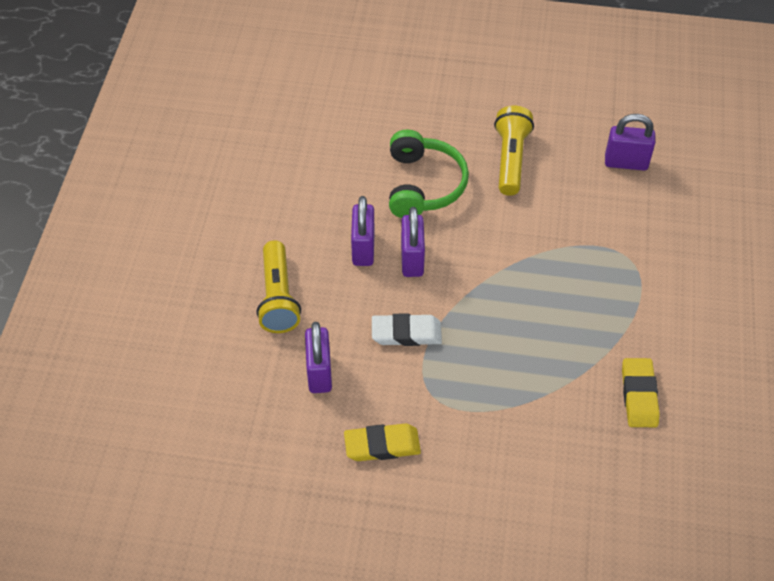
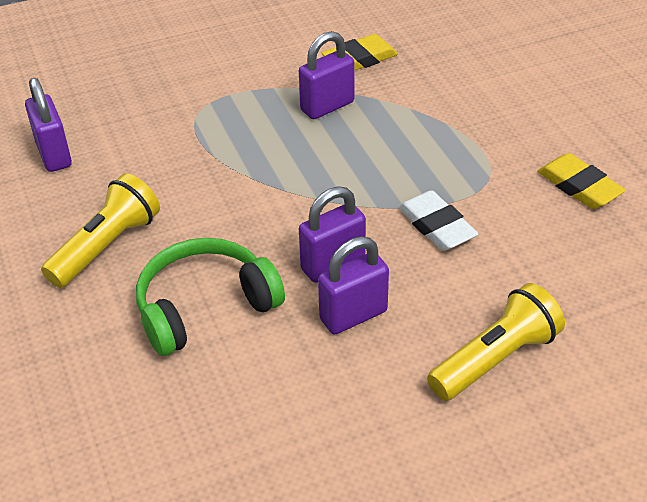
camera: 120 degrees left, 10 degrees down
purple padlock [305,322,332,393] -> purple padlock moved to [299,31,355,119]
yellow flashlight [494,106,534,196] -> yellow flashlight turned 150 degrees clockwise [41,173,160,288]

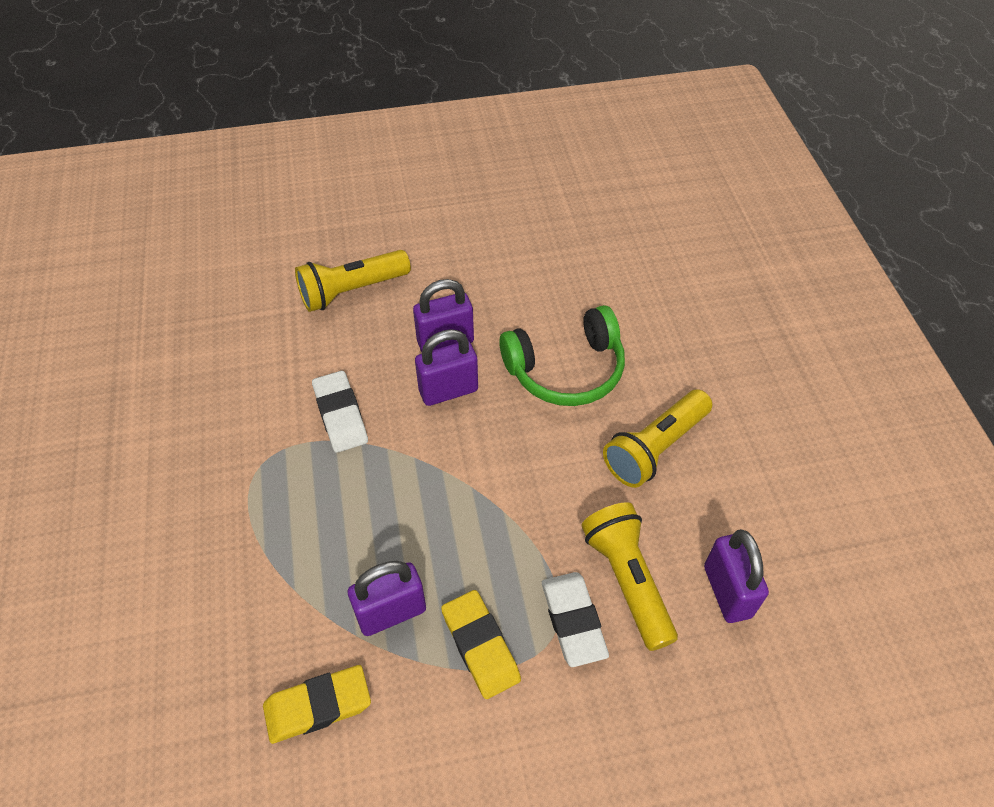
camera: 170 degrees left, 10 degrees up
yellow eraser [537,153,626,209] -> yellow eraser moved to [441,590,521,699]
none -> white eraser [542,572,609,667]
none -> yellow flashlight [582,502,678,651]

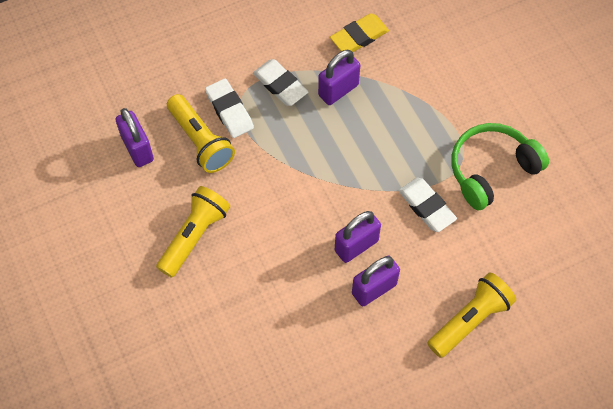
camera: 165 degrees right, 10 degrees up
yellow eraser [441,590,521,699] -> white eraser [253,59,309,106]
green headphones [499,305,625,406] -> green headphones moved to [452,123,549,211]

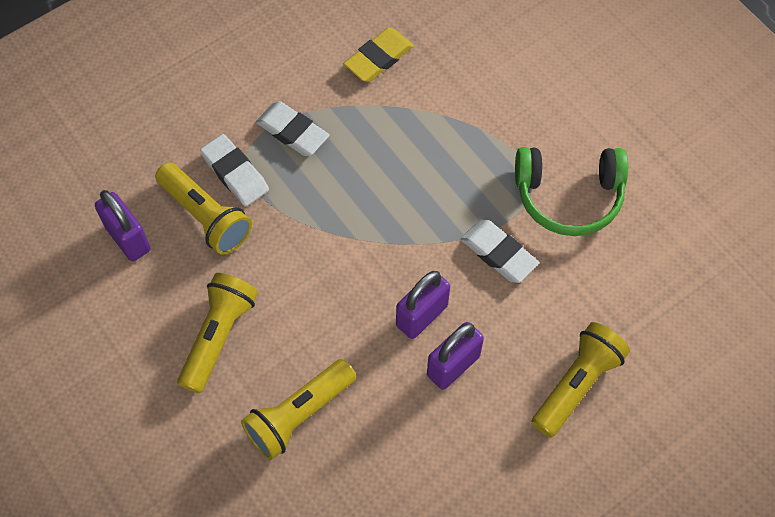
camera: 10 degrees left, 0 degrees up
purple padlock [318,50,360,105] -> none
green headphones [452,123,549,211] -> green headphones turned 135 degrees counterclockwise [515,147,628,236]
none -> yellow flashlight [241,359,357,460]

